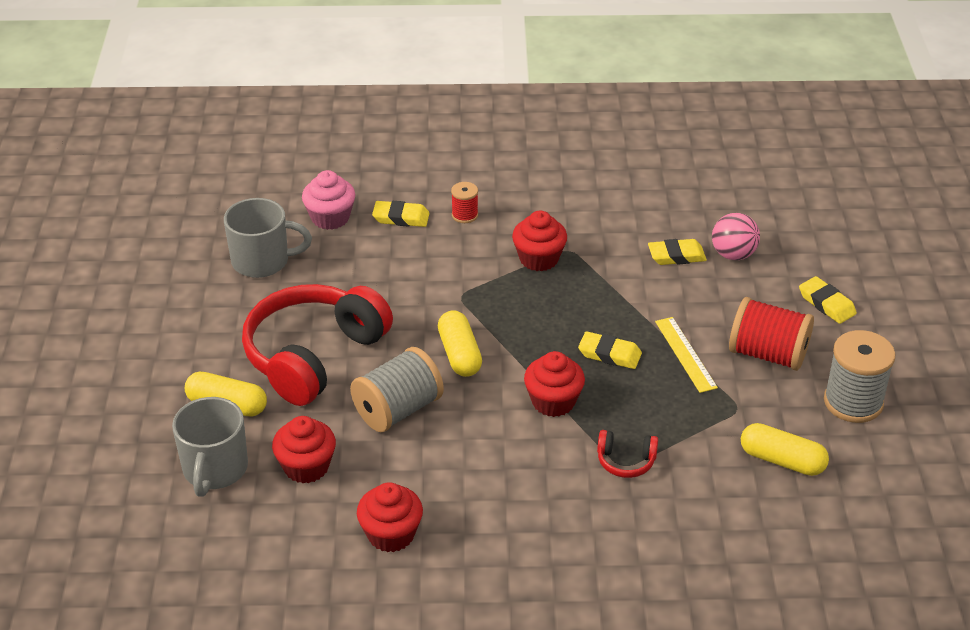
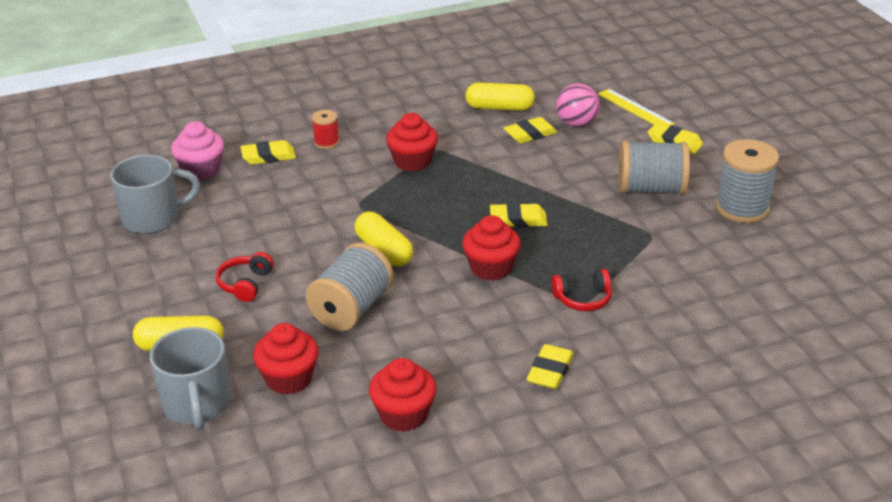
camera: 20 degrees left, 5 degrees down
red headphones [242,284,393,406] -> red headphones [216,252,274,302], size x0.41
yellow ruler [655,317,718,393] -> yellow ruler moved to [598,89,675,126]
red spool [729,297,814,371] -> grey spool [619,141,690,195]
yellow capsule [741,423,829,476] -> yellow capsule moved to [465,82,535,111]
none -> yellow eraser [527,344,574,389]

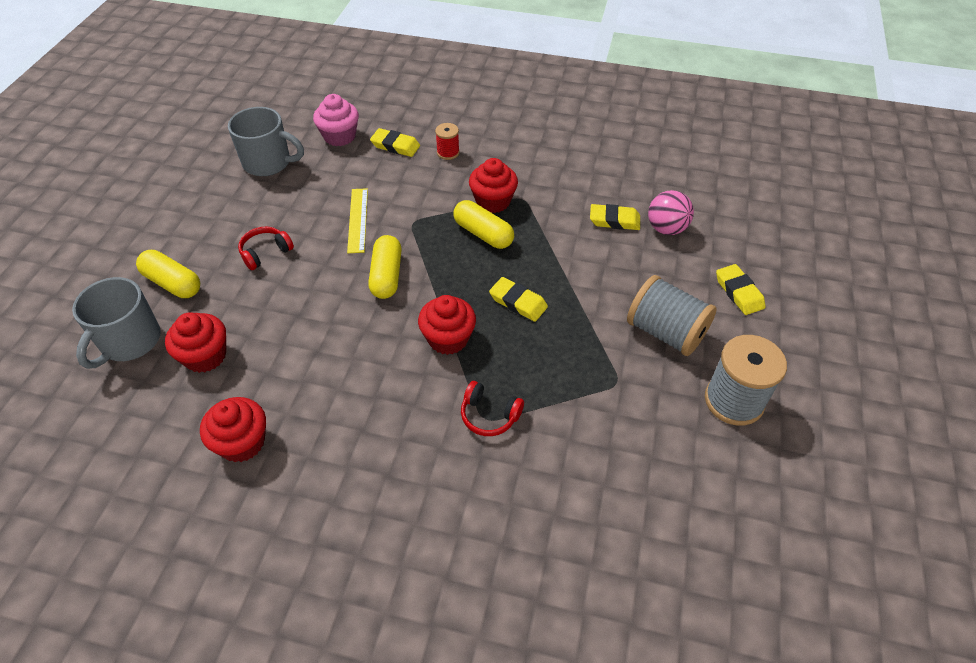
camera: 35 degrees right, 15 degrees up
grey spool [306,242,394,331] -> none
yellow capsule [465,82,535,111] -> yellow capsule moved to [453,200,514,249]
yellow eraser [527,344,574,389] -> none
yellow ruler [598,89,675,126] -> yellow ruler moved to [347,188,368,253]

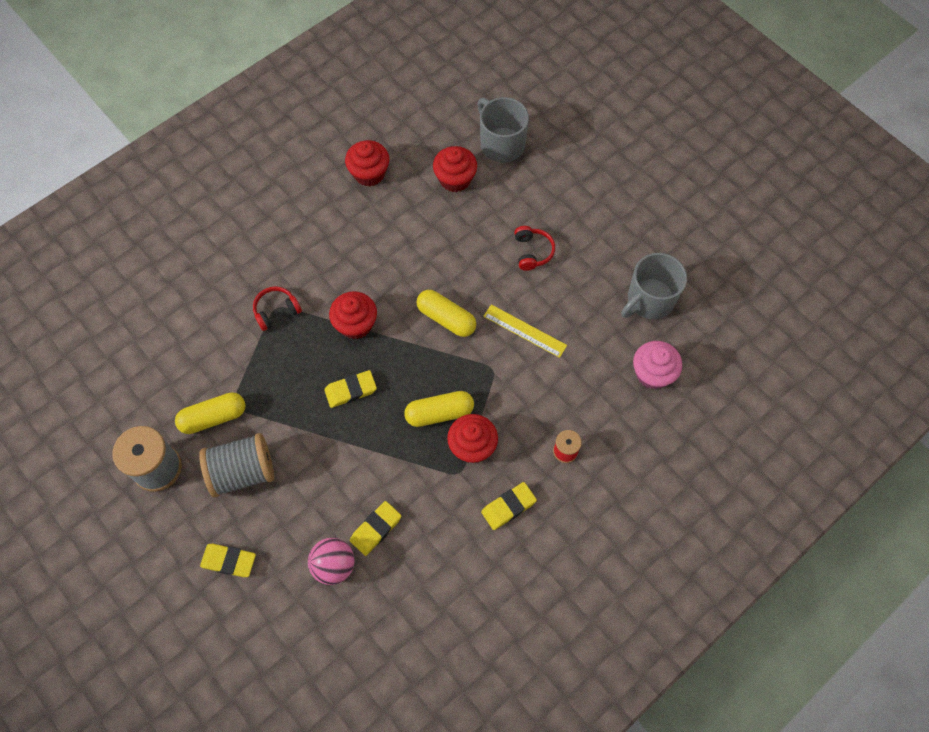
camera: 125 degrees right, 15 degrees up
yellow capsule [136,250,200,298] -> yellow capsule moved to [175,392,246,434]
yellow eraser [370,128,420,157] -> yellow eraser moved to [481,482,537,530]

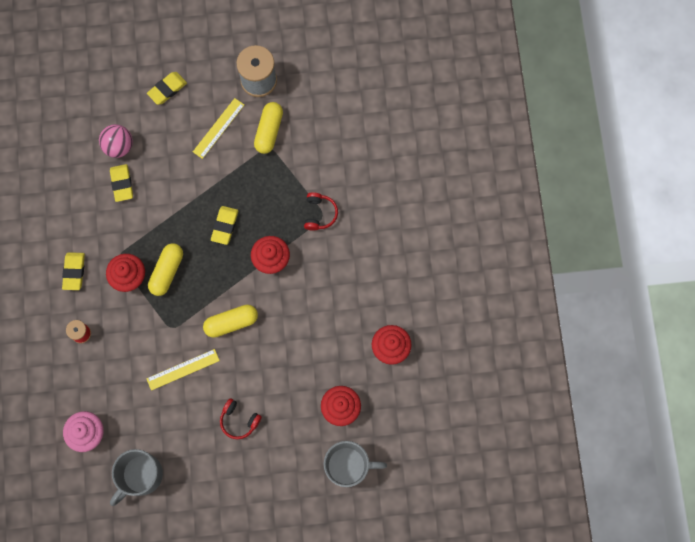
camera: 125 degrees right, 10 degrees up
grey spool [199,433,274,497] -> yellow ruler [193,98,244,159]
grey mug [621,253,687,319] -> grey mug turned 135 degrees counterclockwise [110,449,163,506]

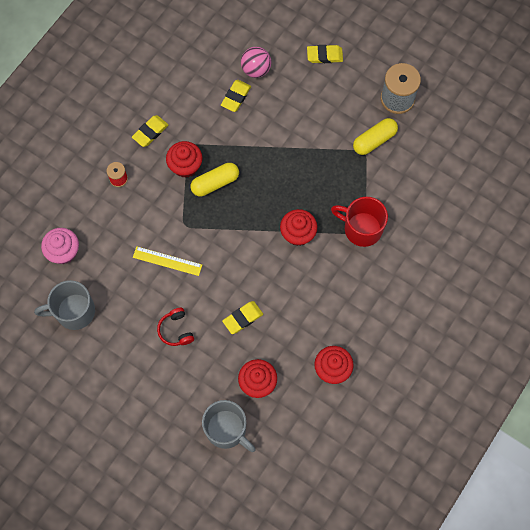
camera: 40 degrees right, 5 degrees down
yellow ruler [193,98,244,159] -> none
yellow capsule [203,305,258,338] -> none
yellow eraser [211,206,238,245] -> yellow eraser moved to [222,301,263,334]
red headphones [304,192,338,231] -> red mug [331,197,388,247]

